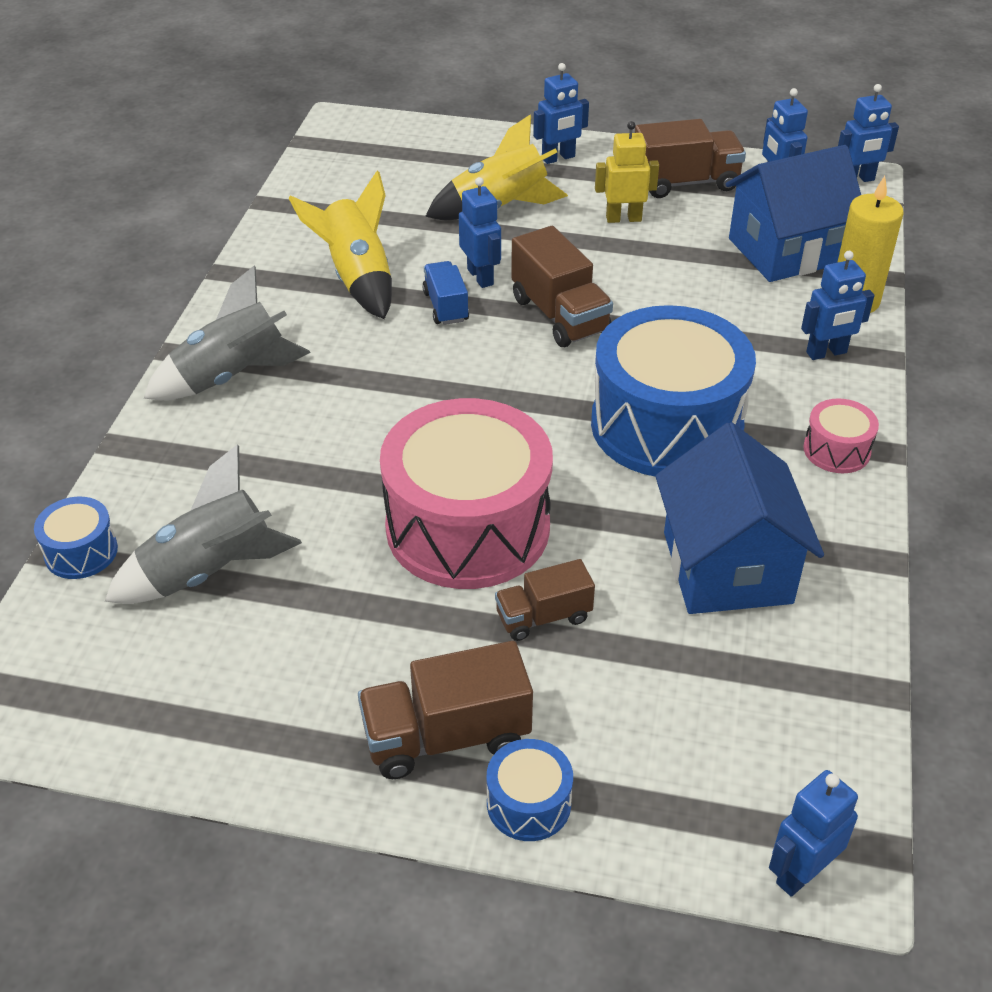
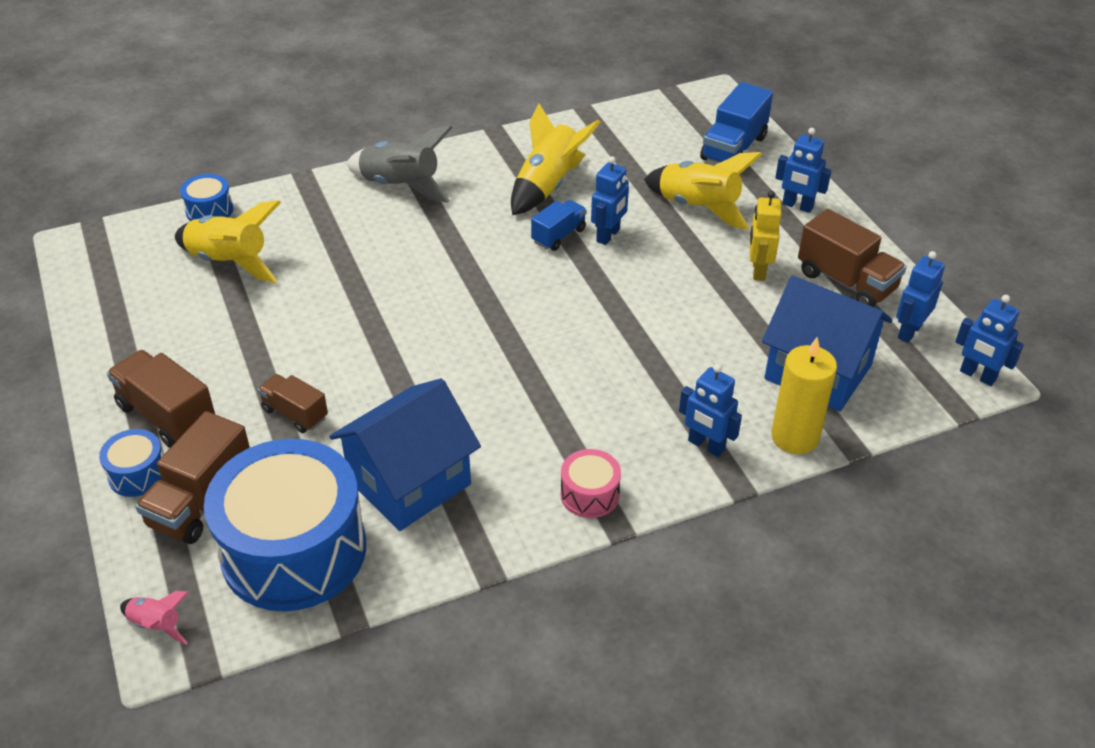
camera: 55 degrees right, 0 degrees up
grey rocket [105,444,302,604] -> yellow rocket [175,200,281,283]
pink drum [380,398,553,589] -> none
brown truck [511,226,613,347] -> brown truck moved to [135,411,250,544]
blue drum [591,305,756,476] -> blue drum moved to [204,439,366,611]
yellow robot [595,121,659,223] -> yellow robot turned 135 degrees counterclockwise [750,191,781,281]
blue robot [769,770,858,897] -> pink rocket [120,591,189,644]
none -> blue truck [700,82,773,163]

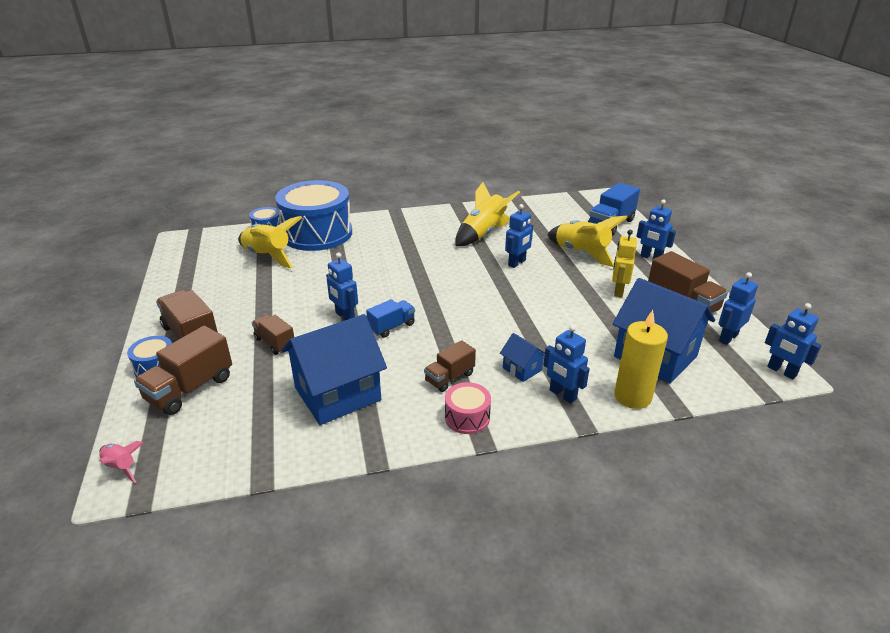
camera: 10 degrees right, 10 degrees down
blue drum [204,439,366,611] -> blue drum moved to [275,180,352,251]
grey rocket [346,125,453,203] -> none
blue truck [531,200,587,251] -> blue truck moved to [366,299,415,338]
none -> blue robot [326,252,358,320]
none -> brown truck [424,340,476,392]
none -> blue house [500,333,545,382]

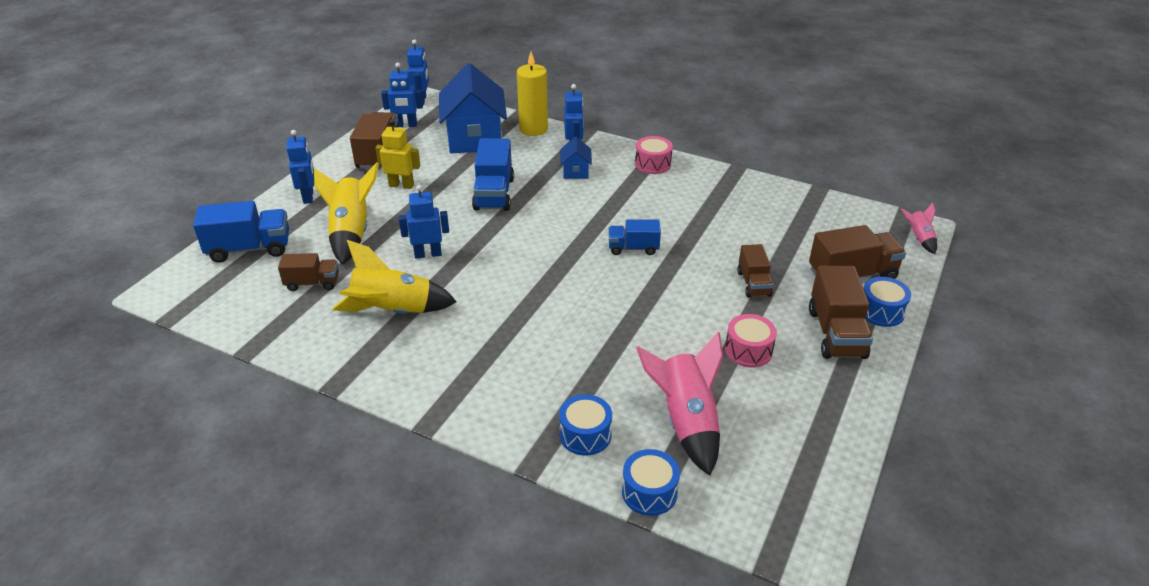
camera: 140 degrees left, 5 degrees up
yellow rocket [238,216,302,268] -> pink rocket [636,332,723,476]
blue drum [275,180,352,251] -> blue drum [559,394,612,456], size x0.43
blue house [281,314,387,425] -> none
blue robot [326,252,358,320] -> none
brown truck [424,340,476,392] -> brown truck moved to [278,253,339,291]
yellow robot [612,230,637,297] -> yellow robot turned 135 degrees counterclockwise [375,119,420,189]
none -> blue truck [472,138,514,211]
none -> pink drum [725,314,777,368]

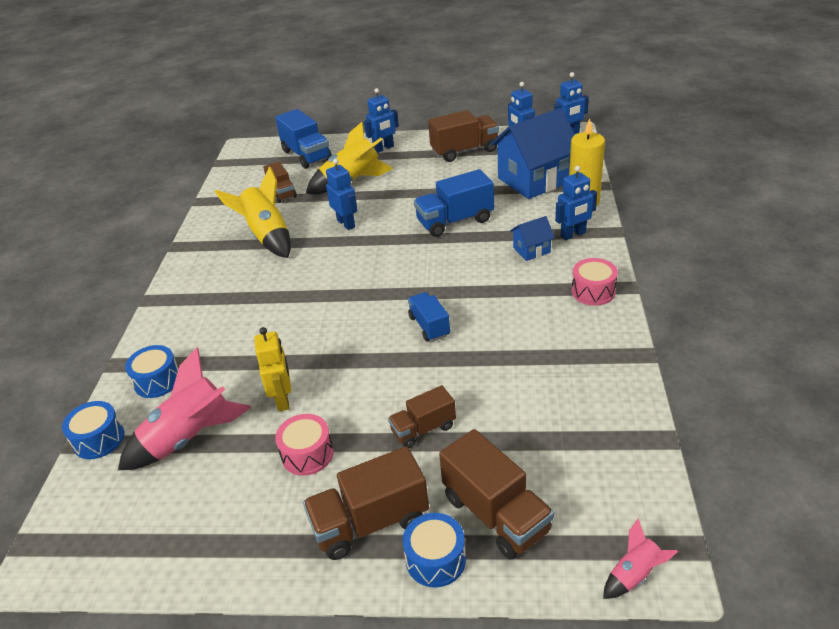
camera: 70 degrees right, 0 degrees up
yellow robot [375,119,420,189] -> yellow robot moved to [254,327,291,411]

